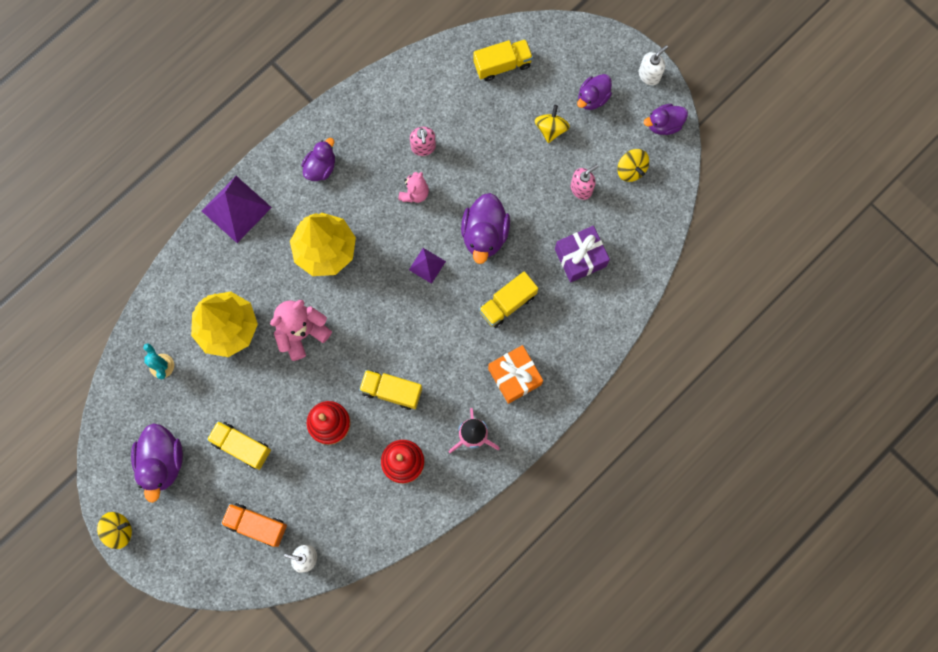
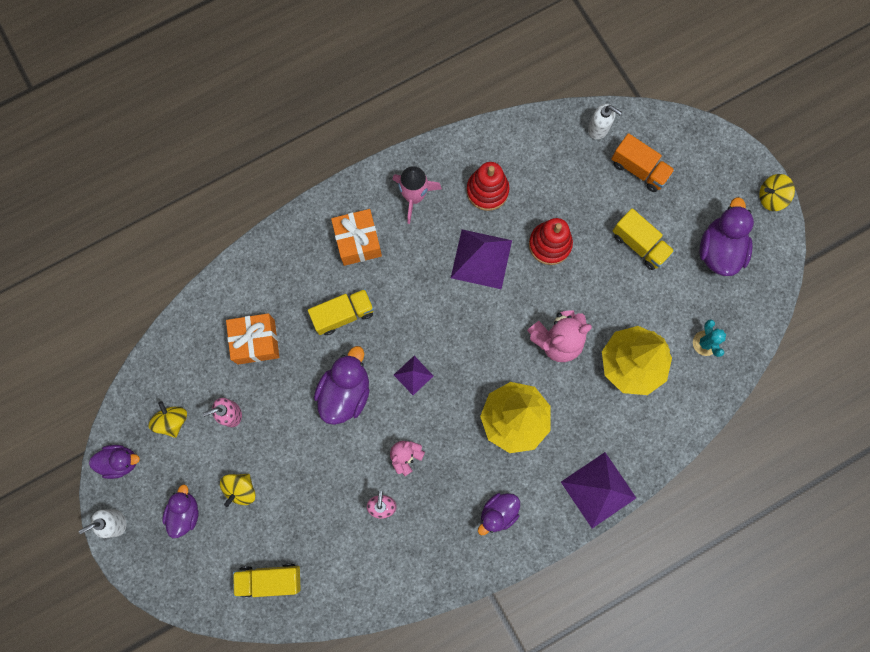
camera: 165 degrees left, 0 degrees up
yellow truck [359,370,422,410] -> purple pyramid [451,229,512,289]
purple gift [555,226,610,282] -> orange gift [226,313,279,365]
purple duck [577,74,612,110] -> purple duck turned 45 degrees counterclockwise [162,484,198,538]

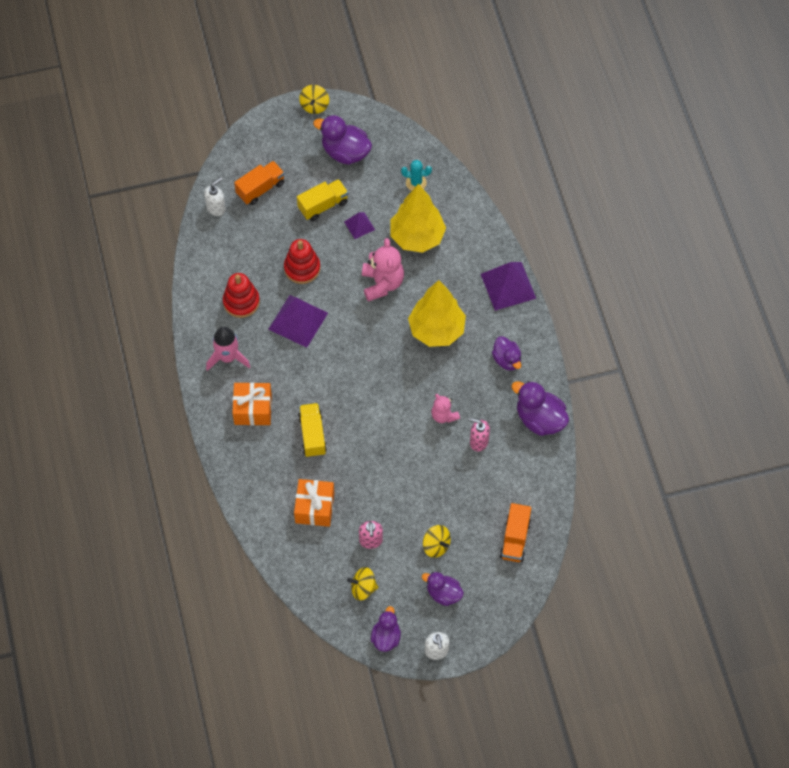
camera: 75 degrees left, 15 degrees down
yellow truck [233,563,301,598] -> orange truck [500,503,531,562]
purple duck [314,346,370,425] -> purple duck moved to [511,381,569,436]
purple pyramid [394,356,433,395] -> purple pyramid moved to [344,212,375,239]

